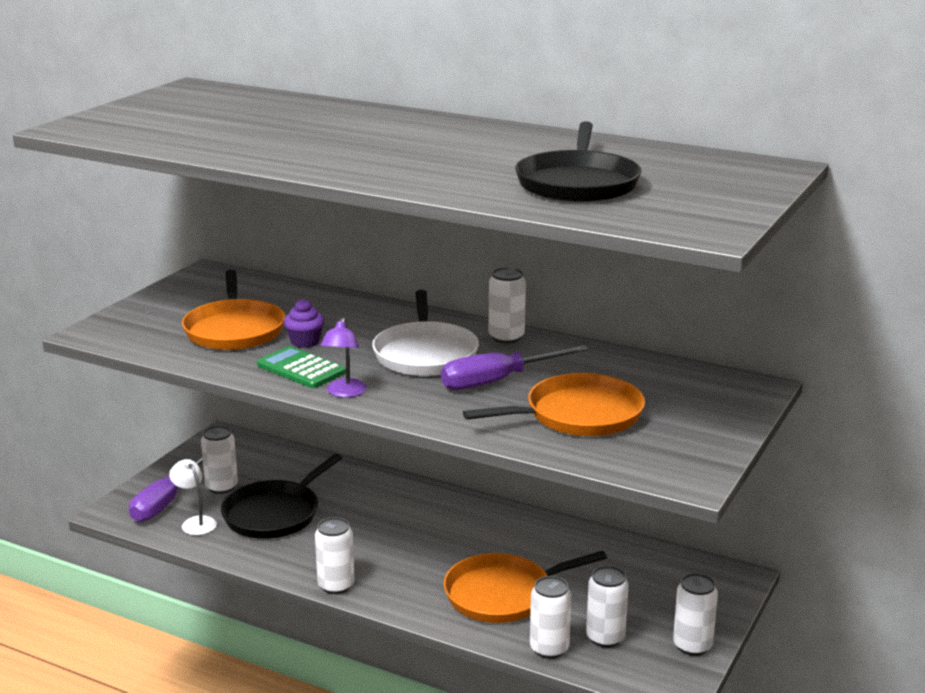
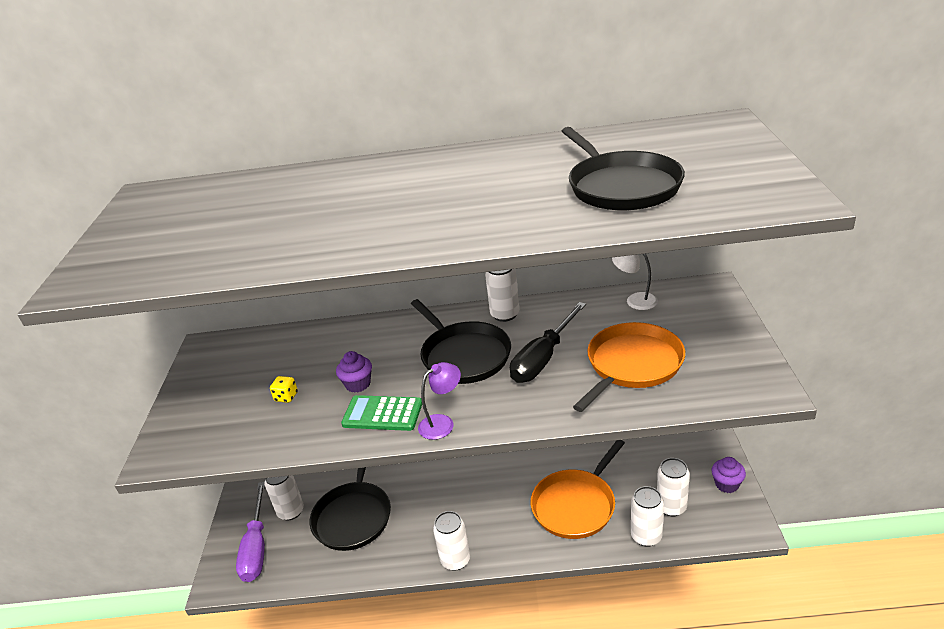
camera: 25 degrees left, 10 degrees up
white lamp [169,459,217,535] -> white lamp moved to [612,254,658,310]
orange pan [182,270,285,350] -> yellow dice [270,376,298,403]
purple lamp [320,318,367,398] -> purple lamp turned 105 degrees counterclockwise [418,362,461,440]
white pan [372,290,479,376] -> black pan [411,299,511,384]
purple screwdriver [441,345,589,390] -> black screwdriver [510,302,586,383]
white can [673,573,718,656] -> purple cupcake [711,457,746,493]

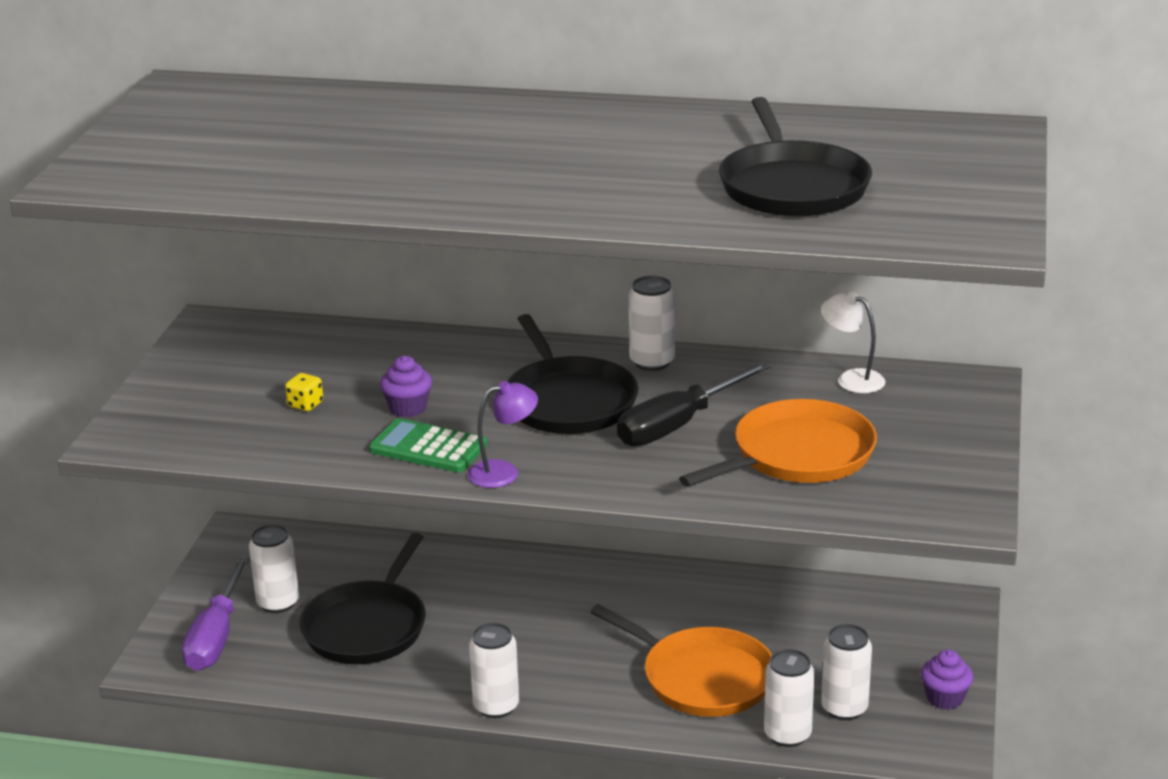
camera: 10 degrees right, 5 degrees down
orange pan [531,440,625,539] -> orange pan turned 105 degrees counterclockwise [590,604,772,717]

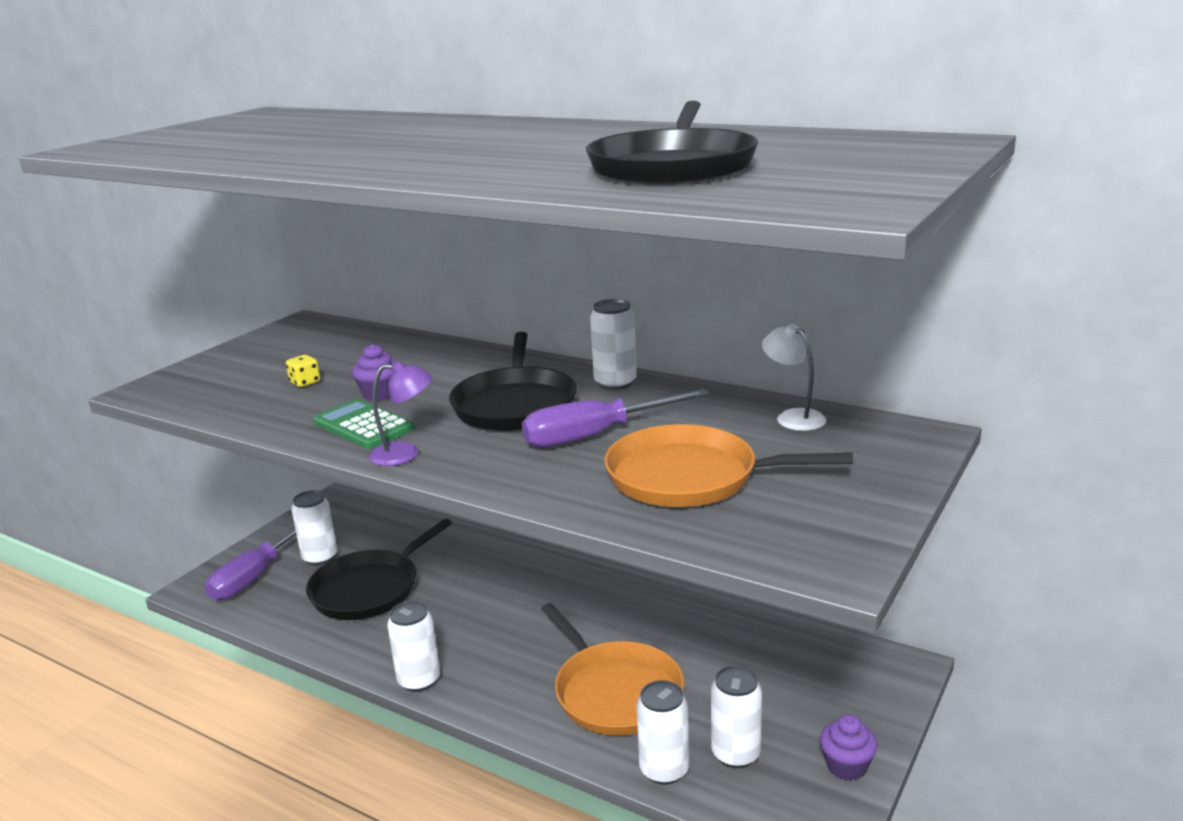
camera: 20 degrees right, 5 degrees down
black screwdriver [617,362,771,446] -> purple screwdriver [522,389,710,448]
orange pan [679,399,877,487] -> orange pan turned 150 degrees counterclockwise [604,424,853,507]

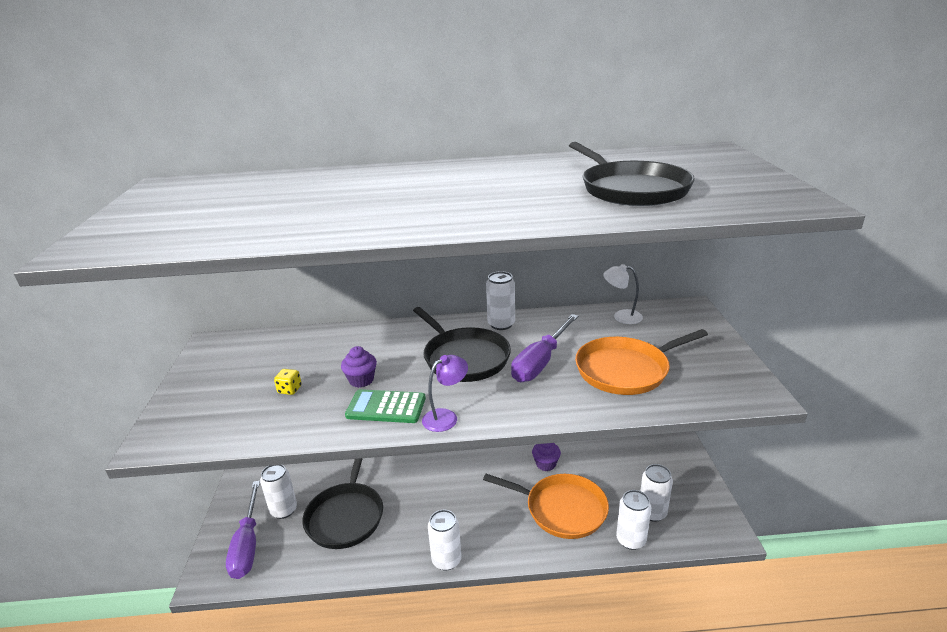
camera: 35 degrees left, 5 degrees up
purple cupcake [820,714,878,781] -> purple cupcake moved to [532,443,561,471]

